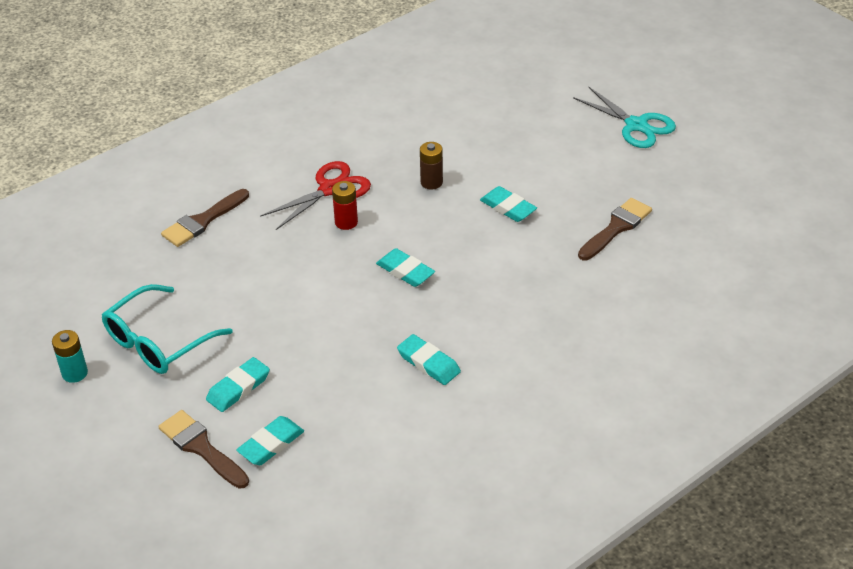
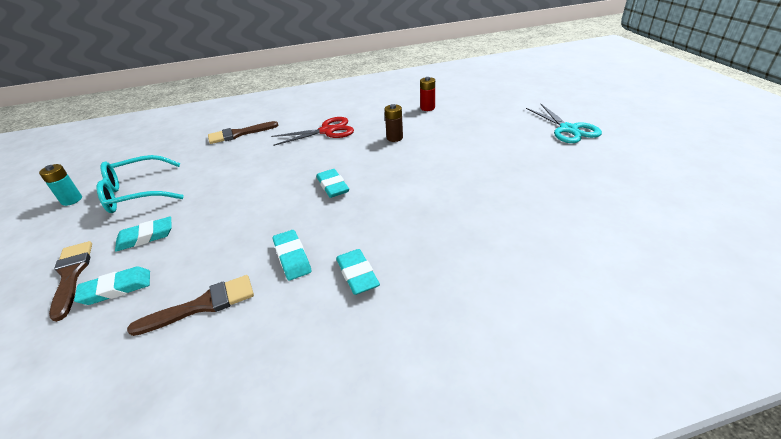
camera: 25 degrees right, 5 degrees down
red battery [332,181,358,230] -> red battery moved to [420,77,435,111]
turquoise eraser [480,186,537,222] -> turquoise eraser moved to [336,249,380,295]
brown brush [578,198,652,260] -> brown brush moved to [127,275,254,336]

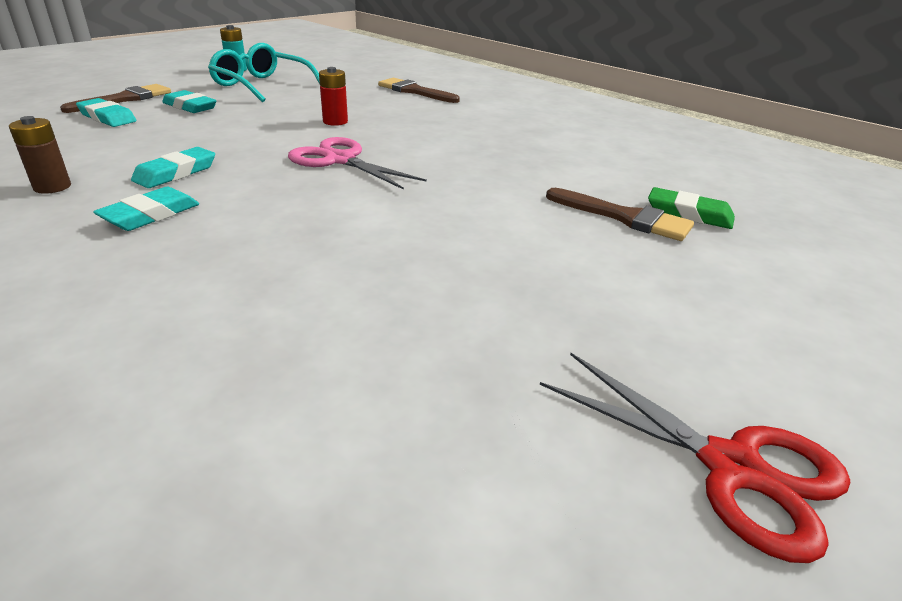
camera: 55 degrees right, 5 degrees down
brown brush [127,275,254,336] -> brown brush moved to [546,188,694,241]
red scissors [271,117,354,146] -> red scissors moved to [540,353,850,563]
turquoise eraser [316,169,349,198] -> pink scissors [288,137,427,190]
brown battery [385,104,403,142] -> brown battery moved to [9,116,71,194]
red battery [420,77,435,111] -> red battery moved to [319,67,348,126]
turquoise scissors [526,104,602,143] -> none
none -> green eraser [648,187,735,229]

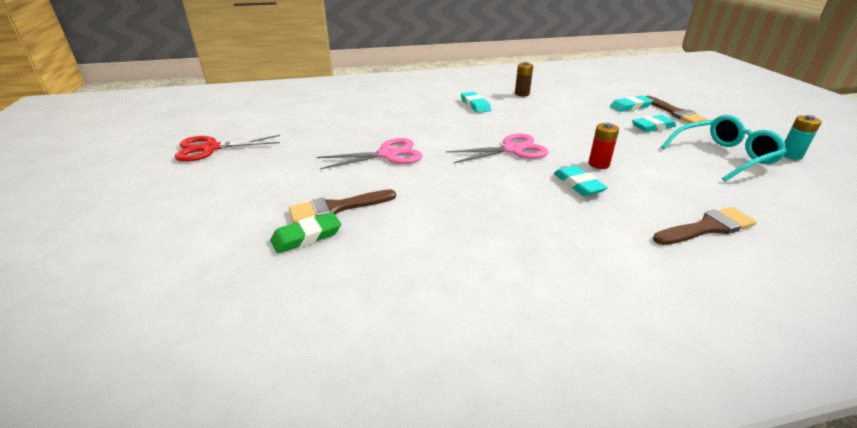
camera: 125 degrees right, 0 degrees up
turquoise eraser [131,147,215,188] -> turquoise eraser moved to [554,166,608,196]
none -> pink scissors [317,138,423,169]

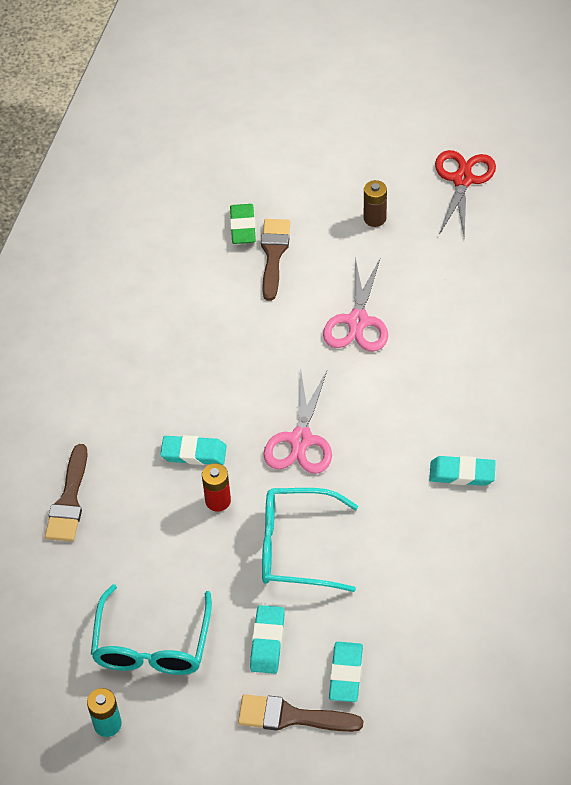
camera: 120 degrees right, 20 degrees up
brown battery [515,62,533,96] -> brown battery moved to [364,180,387,227]
none -> turquoise glasses [262,488,358,592]

